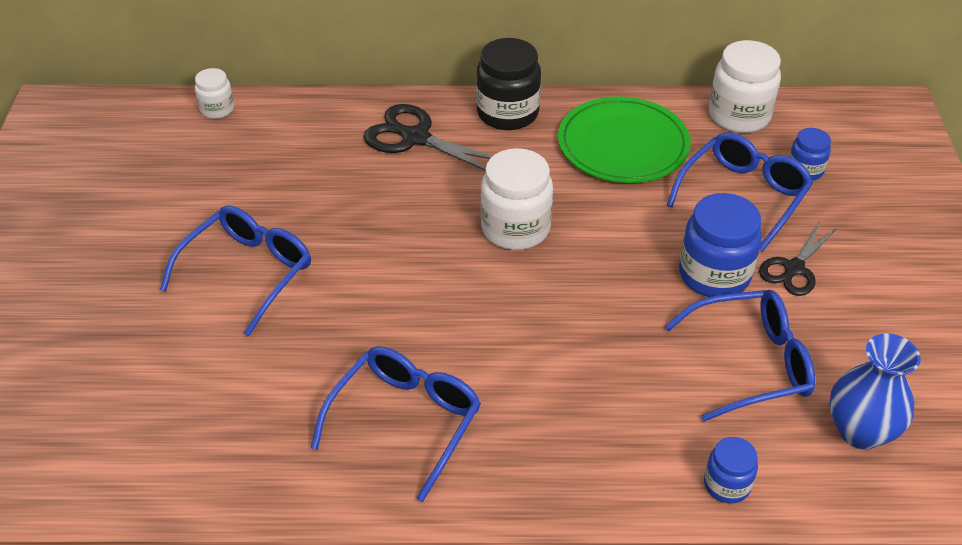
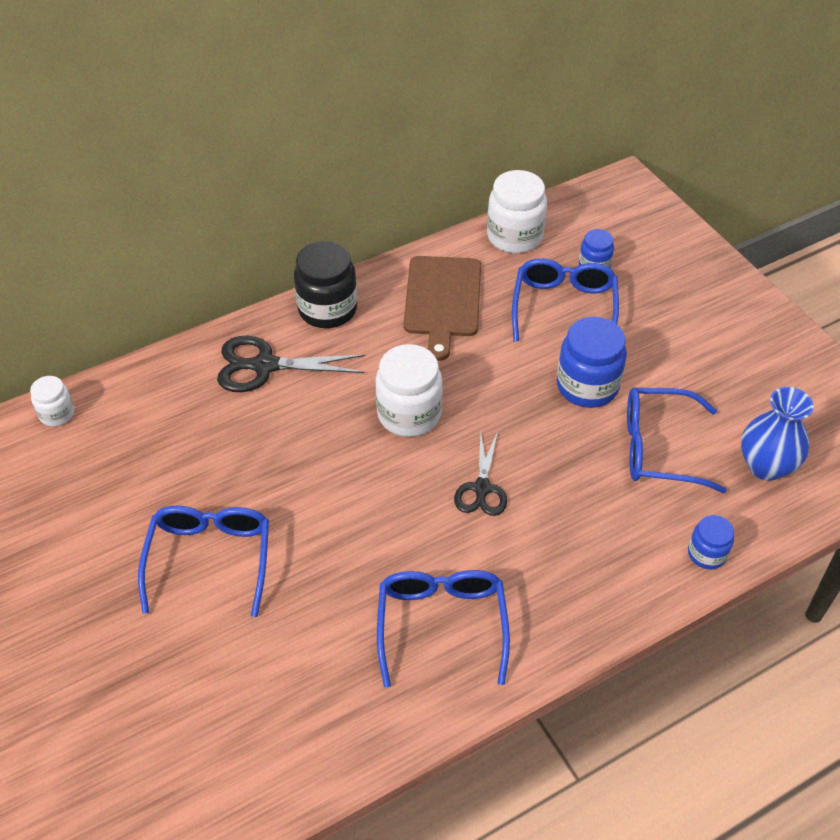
camera: 30 degrees left, 5 degrees up
green plate [558,97,690,183] -> brown cutting board [404,256,481,361]
blue glasses [665,290,815,421] -> blue glasses turned 135 degrees counterclockwise [627,388,727,493]
black scissors [759,222,837,296] -> black scissors moved to [454,431,507,516]

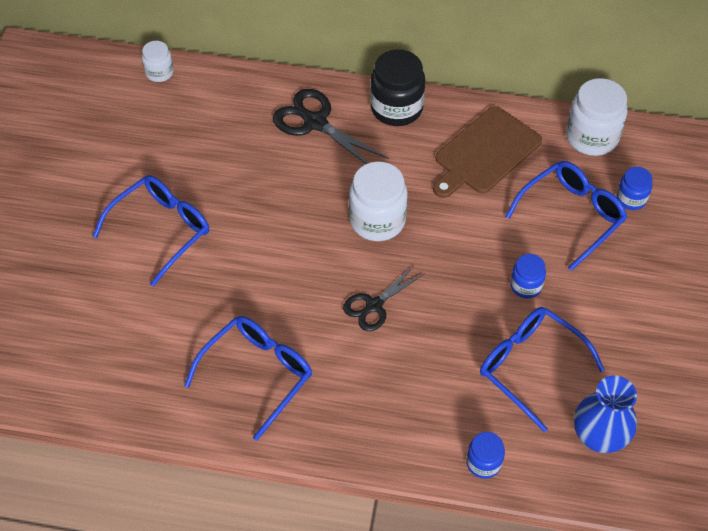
camera: 40 degrees right, 5 degrees up
blue jar [557,317,627,408] -> blue jar [510,254,546,298], size x0.56

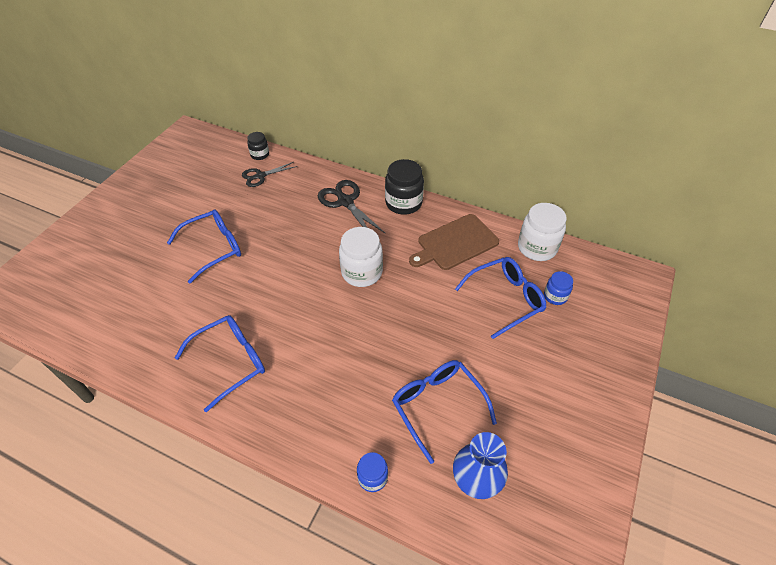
camera: 15 degrees right, 5 degrees down
white jar [142,41,174,82] -> black jar [247,132,269,160]
black scissors [343,265,424,331] -> black scissors moved to [242,162,297,187]
blue jar [510,254,546,298] -> none

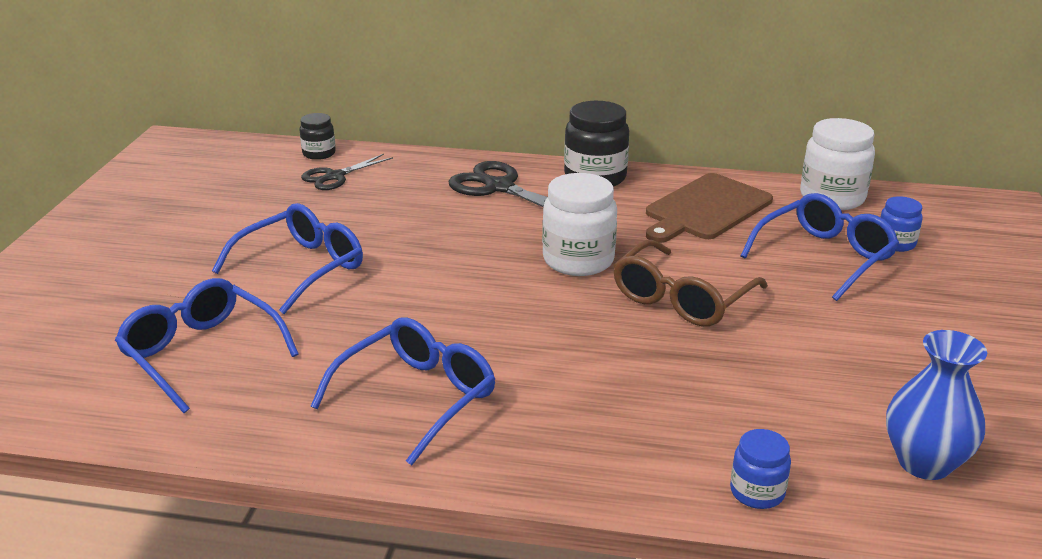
camera: 15 degrees left, 20 degrees down
blue glasses [392,360,497,464] -> blue glasses moved to [115,278,299,413]
none -> brown glasses [613,240,768,326]

